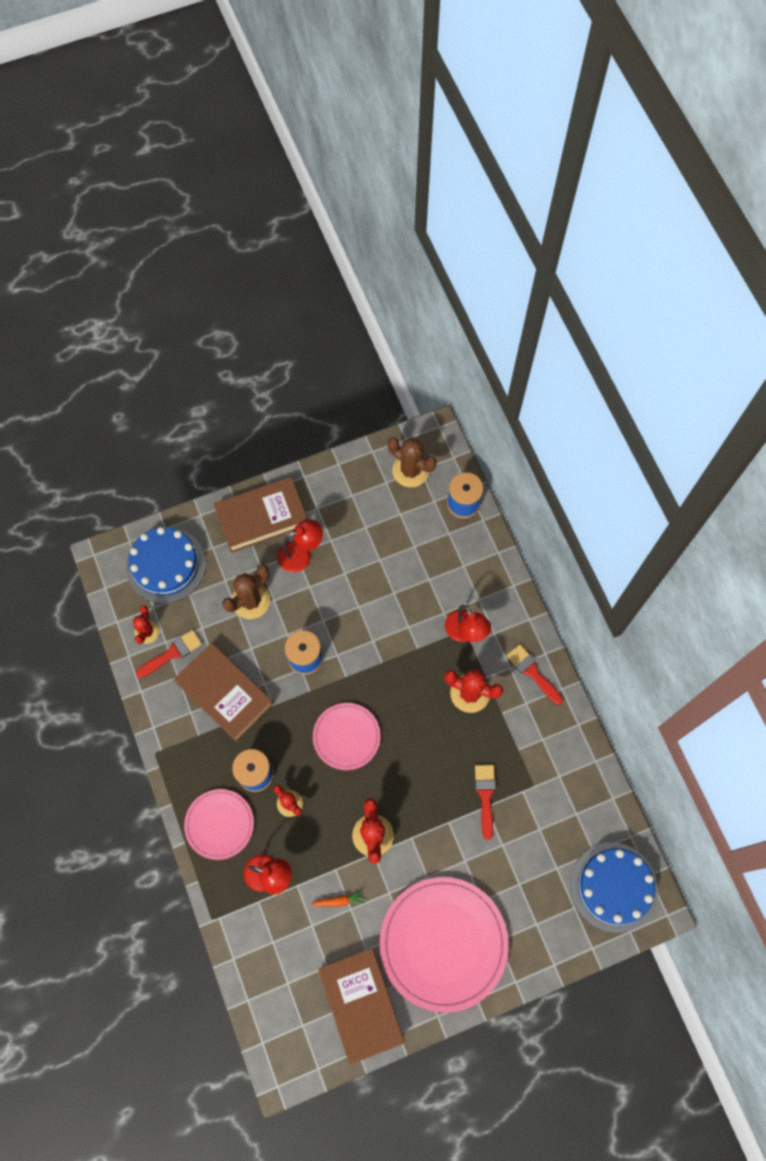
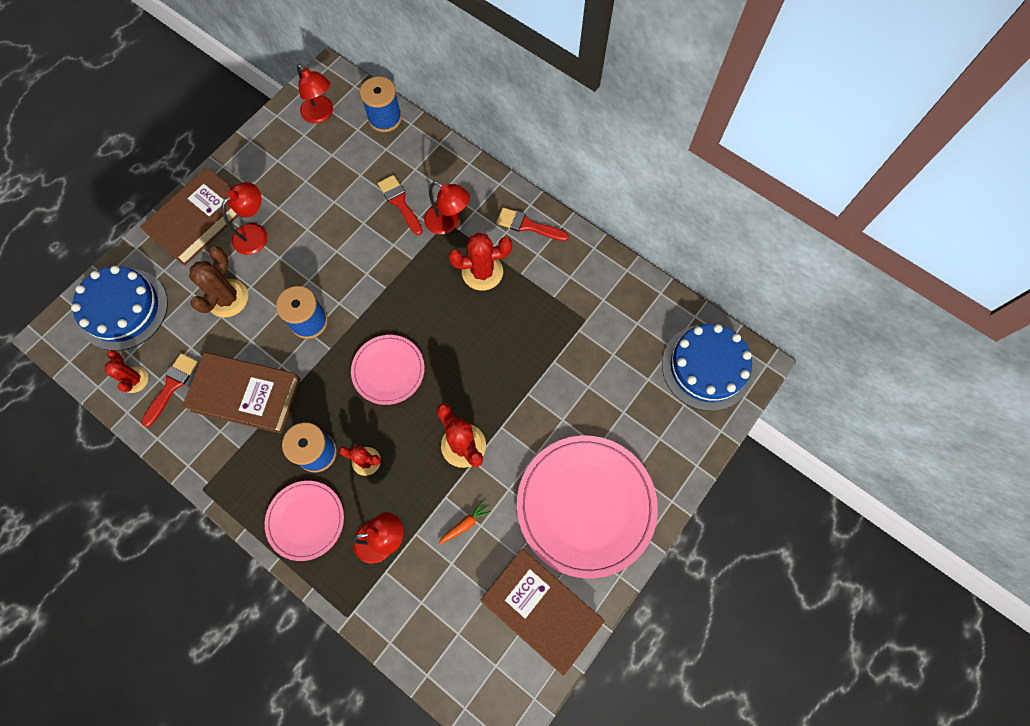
camera: 30 degrees left, 0 degrees up
brown cactus [388,437,437,487] -> red lamp [297,64,333,123]
red brush [475,765,496,840] -> red brush moved to [378,175,423,235]

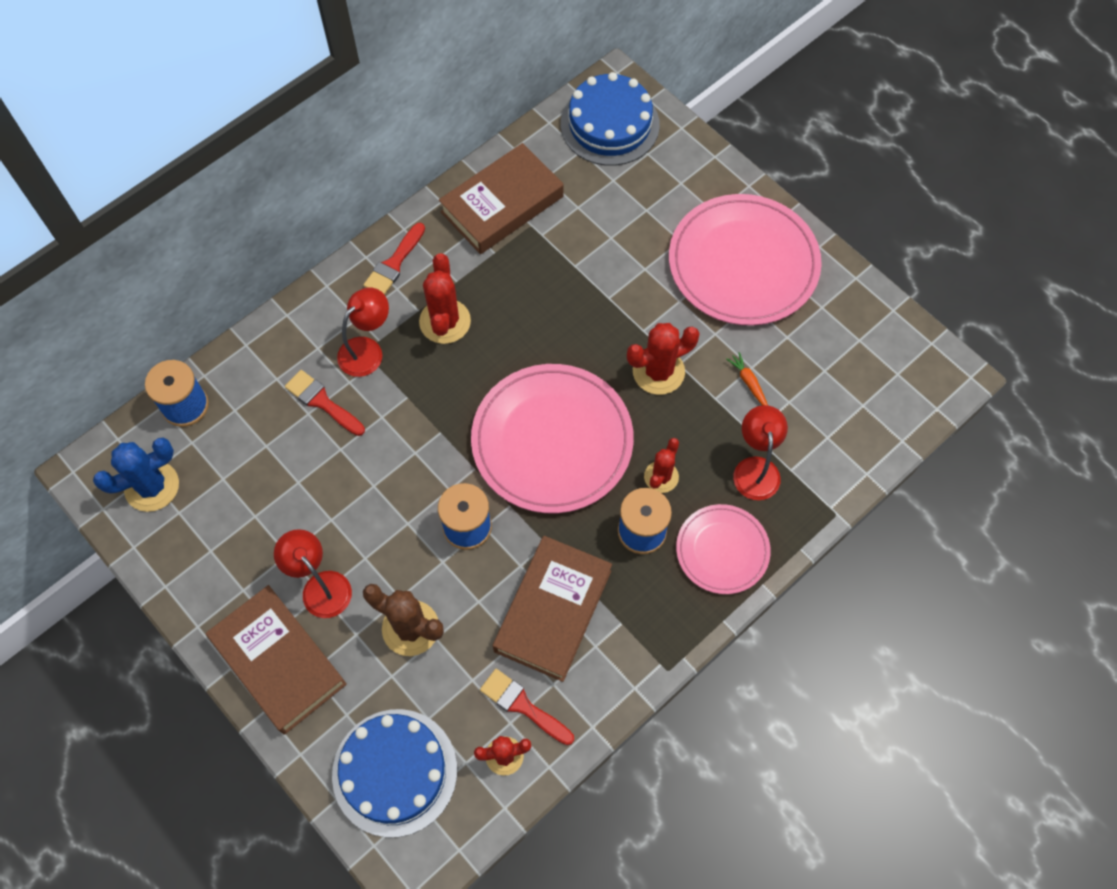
camera: 80 degrees left, 5 degrees down
red lamp [297,64,333,123] -> blue cactus [93,438,179,512]
pink plate [351,335,425,405] -> pink plate [471,364,634,513], size x1.79
red brush [378,175,423,235] -> red brush turned 60 degrees clockwise [285,370,365,436]
brown book [481,549,605,676] -> brown book moved to [439,143,563,254]

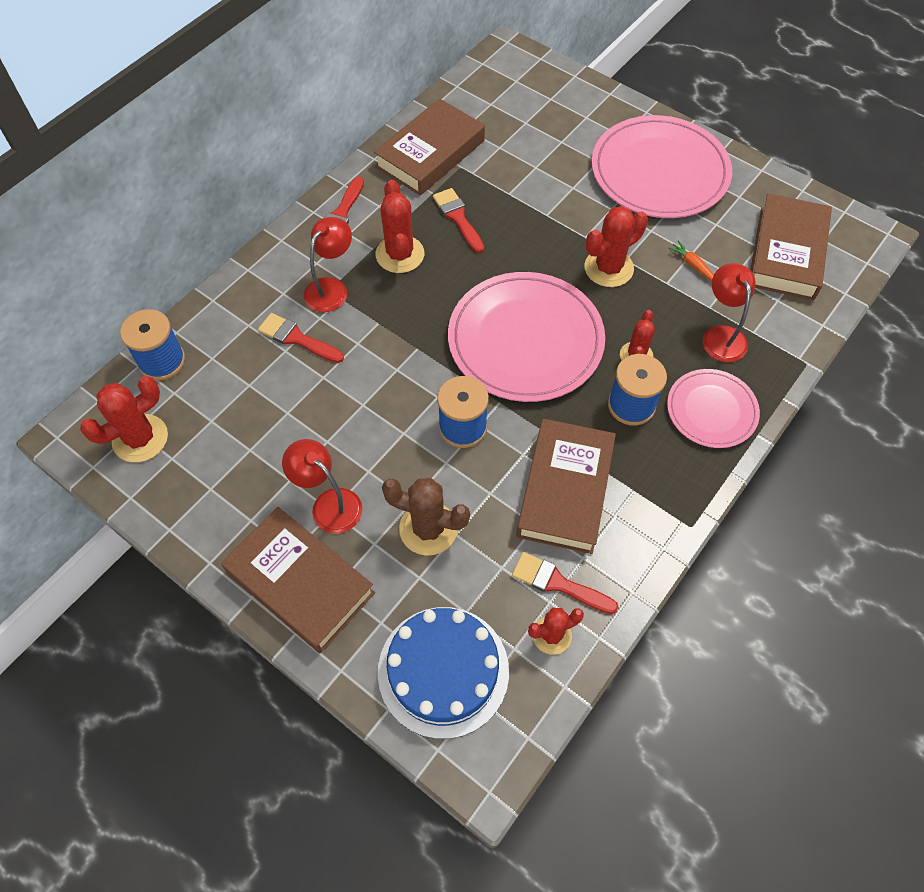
camera: 10 degrees left, 5 degrees down
blue cactus [93,438,179,512] -> red cactus [80,376,168,462]
blue cake [561,72,660,166] -> none
none -> red brush [433,188,484,253]
none -> brown book [751,193,832,300]

